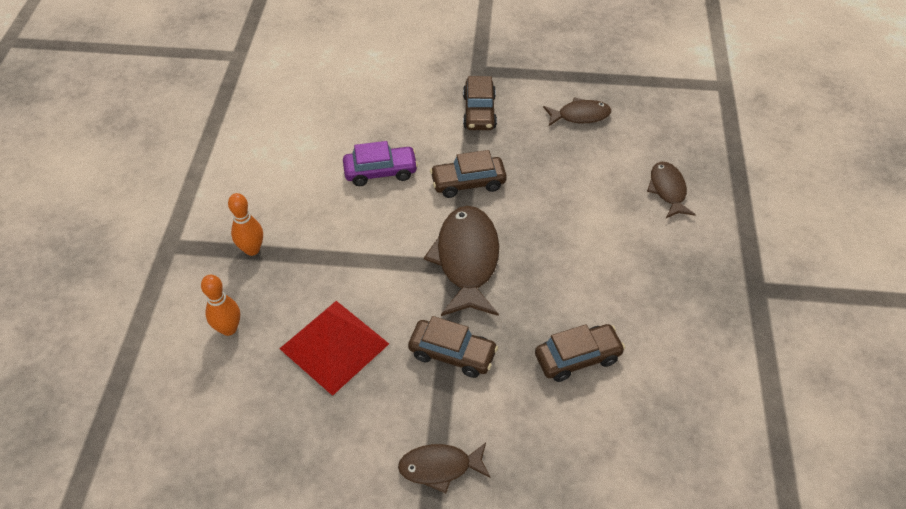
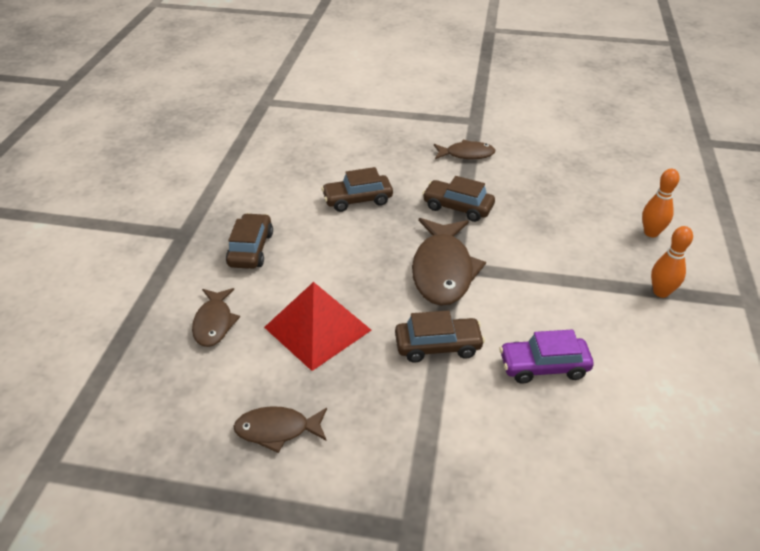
camera: 175 degrees left, 10 degrees down
red pyramid [280,301,389,396] -> red pyramid moved to [264,282,371,371]
brown car [463,76,497,130] -> brown car moved to [226,213,273,269]

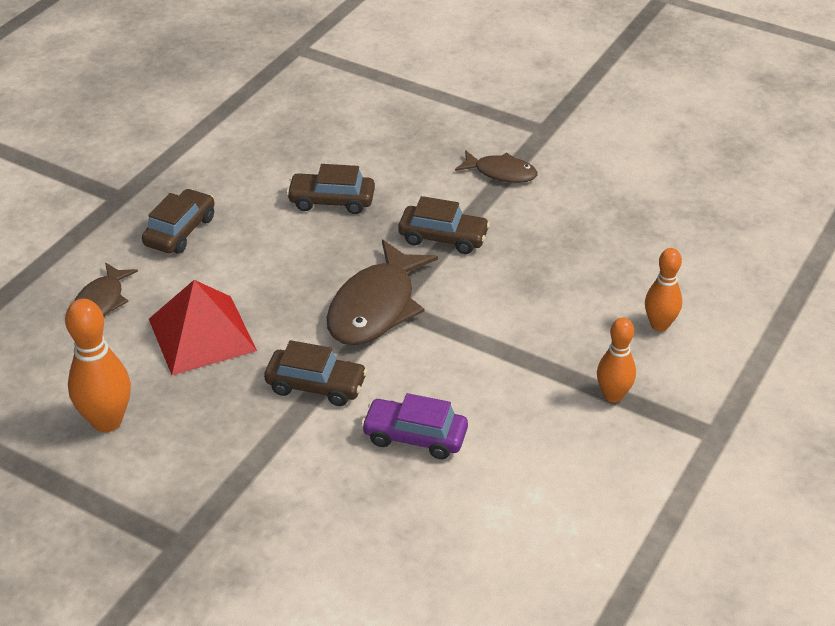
camera: 20 degrees right, 0 degrees up
brown fish [234,406,327,453] -> orange bowling pin [65,299,131,432]
brown car [422,176,495,222] -> brown car turned 150 degrees clockwise [398,196,490,254]

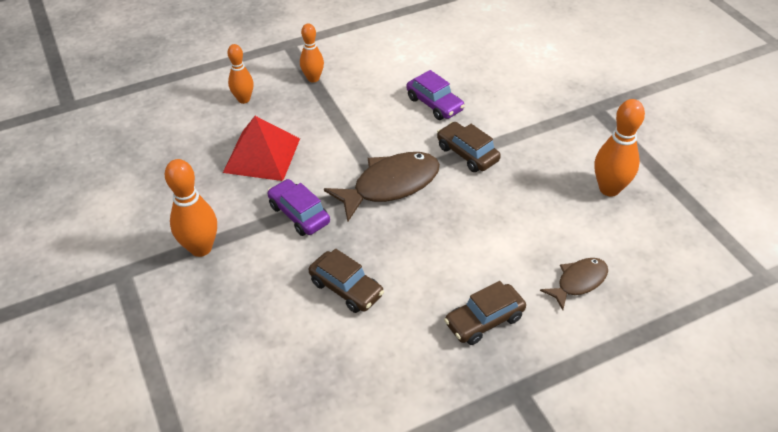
camera: 145 degrees left, 5 degrees up
red pyramid [149,280,257,375] -> red pyramid moved to [223,116,300,181]
brown car [398,196,490,254] -> purple car [267,179,330,236]
brown fish [455,150,538,183] -> orange bowling pin [165,159,217,257]

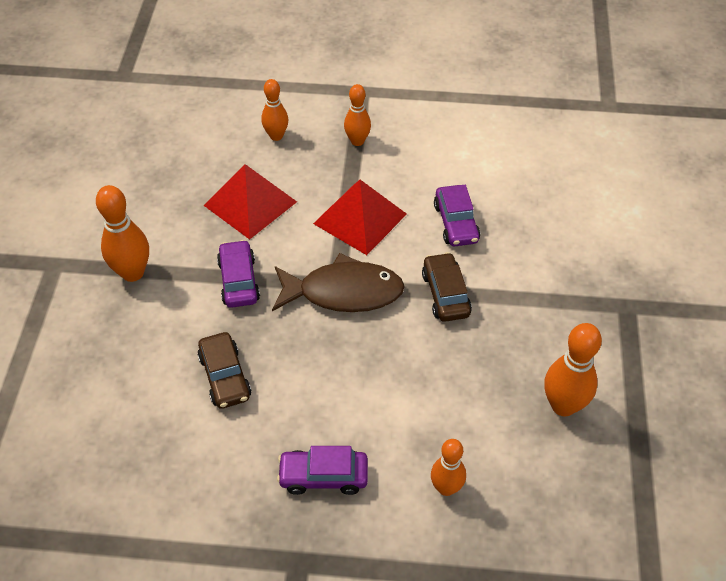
camera: 30 degrees right, 5 degrees up
brown car [444,281,526,345] -> purple car [277,446,368,495]
brown fish [540,258,608,310] -> orange bowling pin [431,439,466,496]
none -> red pyramid [313,180,407,255]

